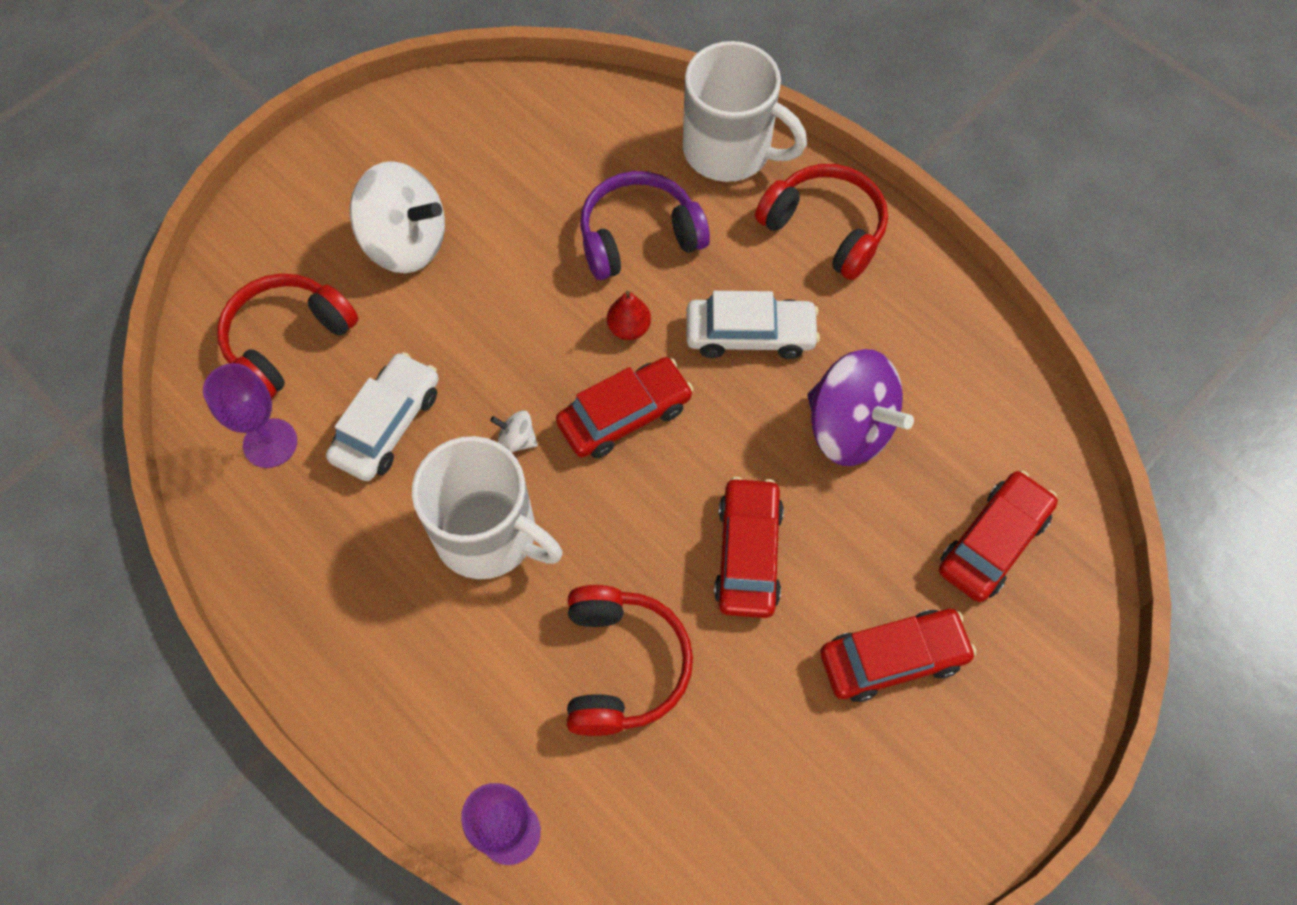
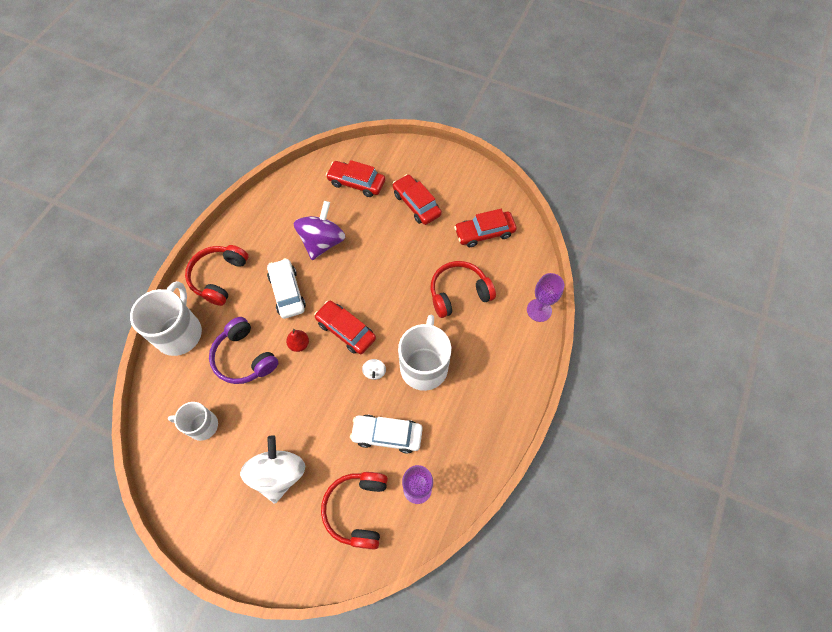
camera: 110 degrees left, 0 degrees up
red headphones [217,273,359,399] -> red headphones turned 75 degrees clockwise [321,472,388,550]
red car [714,477,784,618] -> red car moved to [454,209,517,247]
none -> white mug [168,402,218,441]

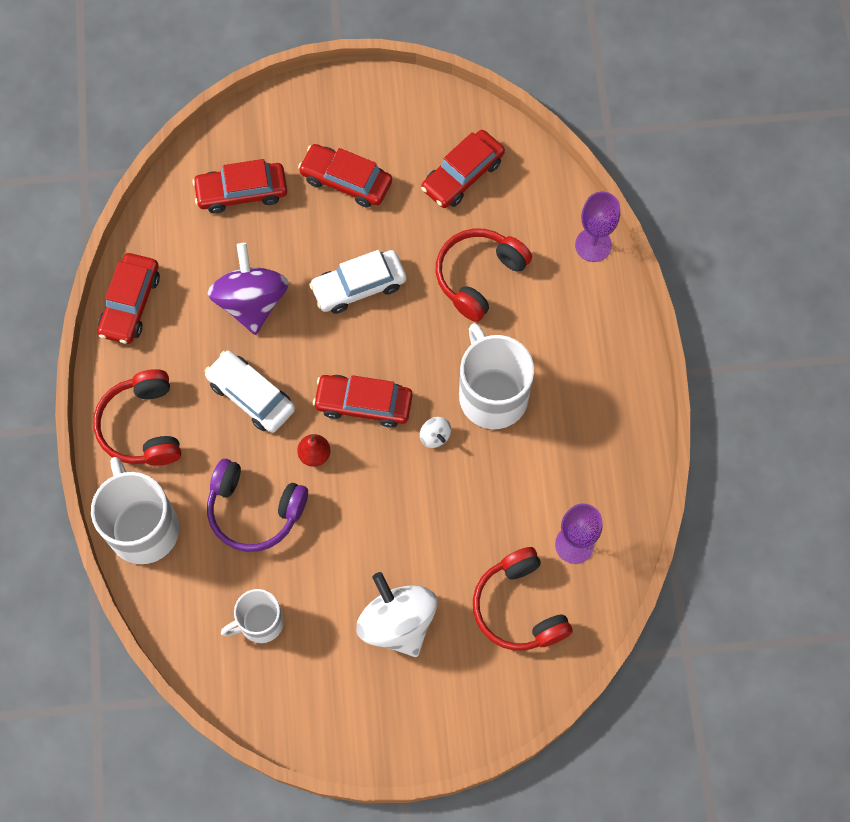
camera: 30 degrees left, 5 degrees up
white car [350,415,423,454] -> white car moved to [309,250,406,314]
none -> red car [97,253,160,344]

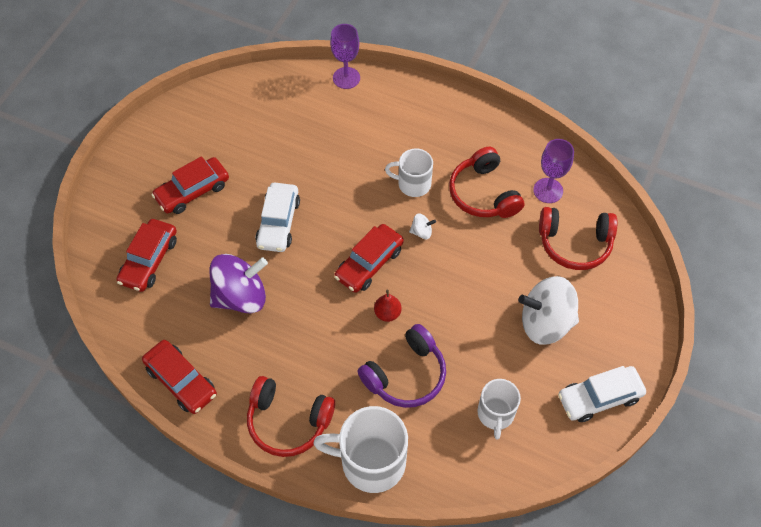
camera: 60 degrees left, 10 degrees down
white car [205,351,295,433] -> white car moved to [558,366,646,422]
purple spinning top [208,243,289,335] -> purple spinning top turned 135 degrees clockwise [209,254,268,313]
red car [421,130,505,208] -> none
red headphones [436,228,532,322] -> red headphones moved to [449,147,524,218]
white mug [459,323,534,429] -> white mug [385,148,433,197], size x0.60

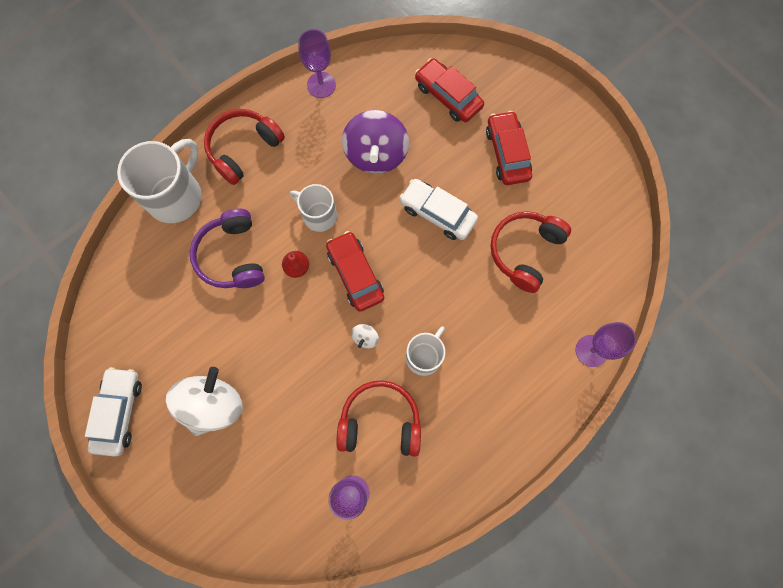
camera: 115 degrees right, 15 degrees up
red car [142,340,217,414] -> purple goblet [298,29,336,98]
white mug [477,379,521,440] -> white mug moved to [290,184,337,232]
red headphones [539,207,618,270] -> red headphones moved to [491,211,571,293]

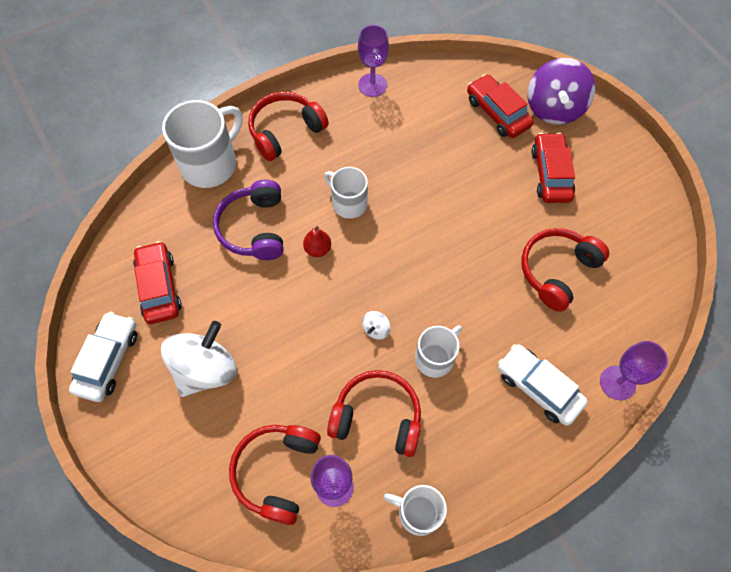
camera: 10 degrees right, 10 degrees down
red car [326,231,384,312] -> red car moved to [133,241,182,324]
purple spinning top [342,110,409,174] -> purple spinning top moved to [527,58,595,125]
white car [399,179,478,240] -> white car moved to [498,344,588,426]
none -> red headphones [229,425,321,525]
none -> white mug [384,485,447,536]

